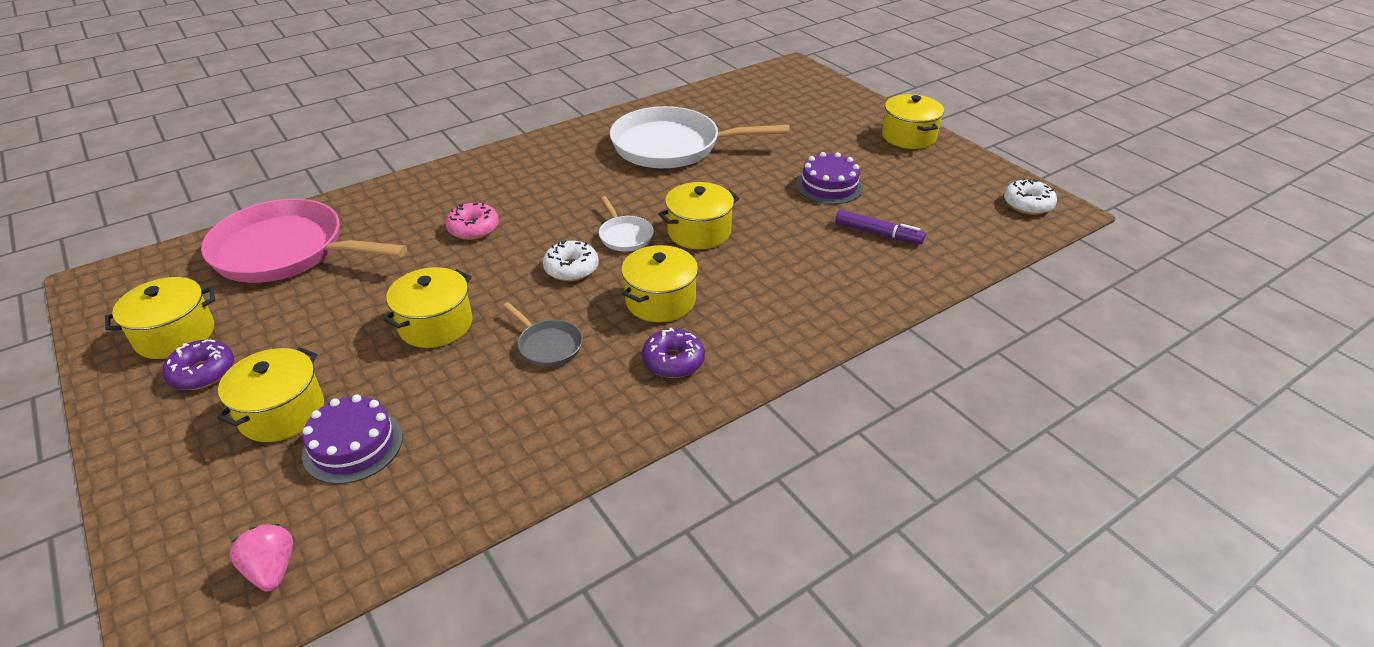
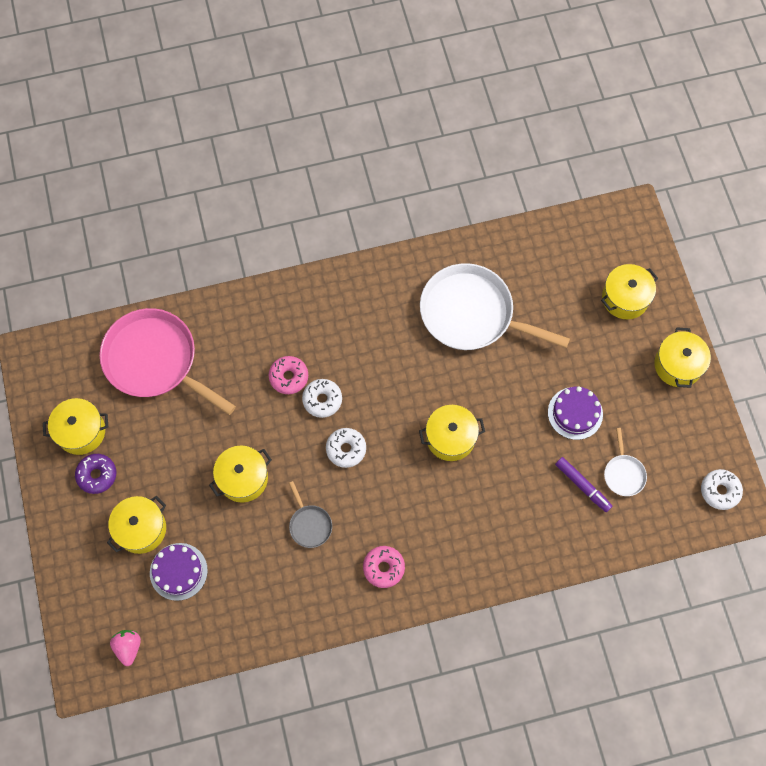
camera: 20 degrees right, 30 degrees up
white pan [599,196,654,251] -> white pan moved to [604,428,647,496]
yellow pot [621,245,698,322] -> yellow pot moved to [601,264,658,319]
purple donut [642,328,705,378] -> pink donut [363,546,405,588]
none -> white donut [302,379,342,418]

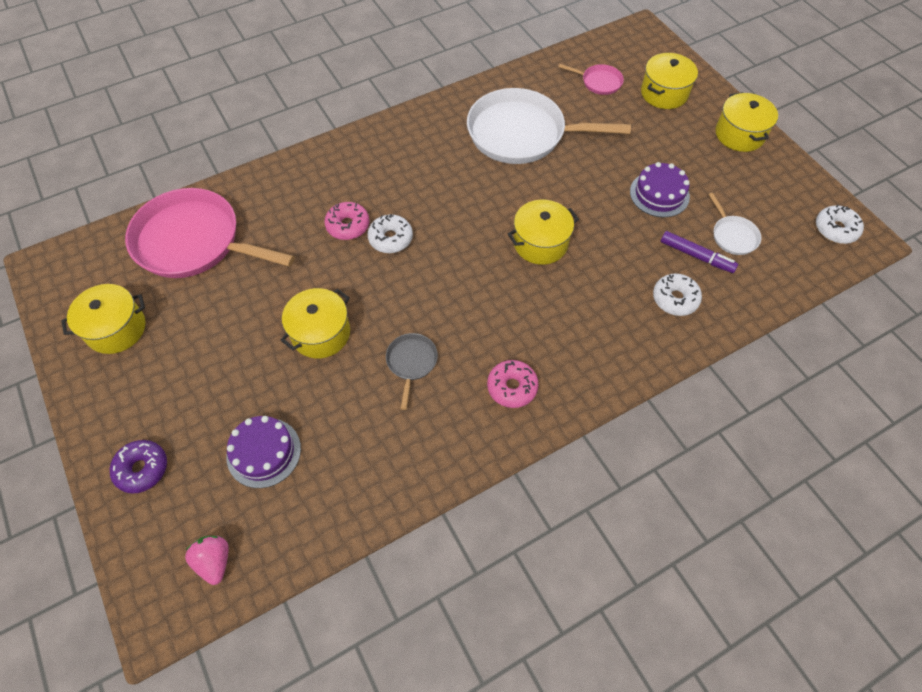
camera: 15 degrees left, 10 degrees down
purple donut [75,454,116,494] -> purple donut moved to [110,440,167,494]
yellow pot [107,496,166,554] -> none
grey pan [289,481,332,548] -> grey pan turned 135 degrees counterclockwise [386,333,438,410]
white donut [326,428,366,468] -> white donut moved to [653,273,702,316]
none -> pink pan [559,64,624,95]

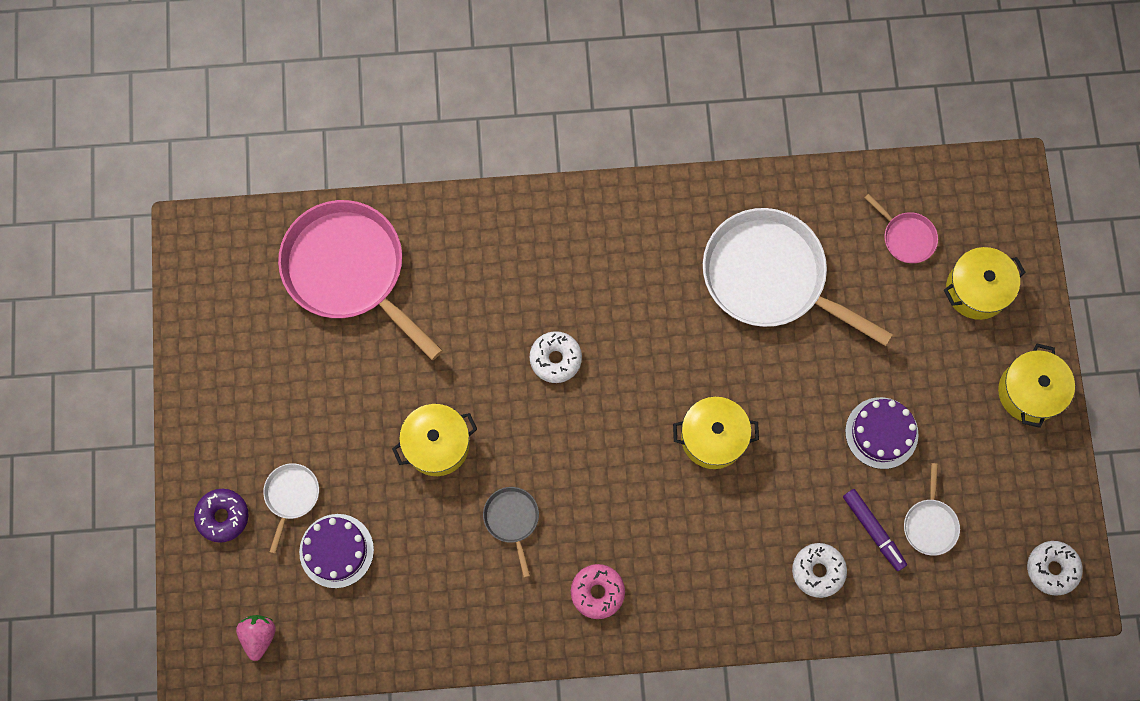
camera: 25 degrees right, 15 degrees up
yellow pot [61,284,145,354] -> none
pink donut [324,202,369,240] -> none
grey pan [386,333,438,410] -> grey pan turned 45 degrees counterclockwise [483,487,539,578]
none -> white pan [263,463,319,554]

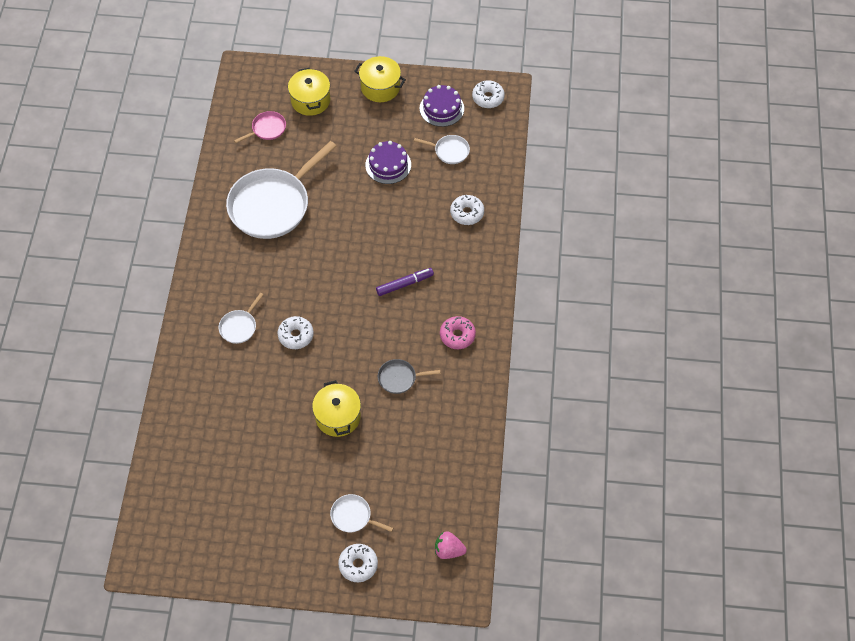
camera: 80 degrees left, 15 degrees down
purple donut [194,489,248,543] -> white donut [338,544,378,582]
pink pan [278,200,443,360] -> none
purple cake [299,514,374,588] -> purple cake moved to [420,85,464,127]
yellow pot [673,397,759,469] -> none
purple marker [843,489,907,571] -> purple marker moved to [376,268,434,296]
none -> white pan [219,293,263,344]

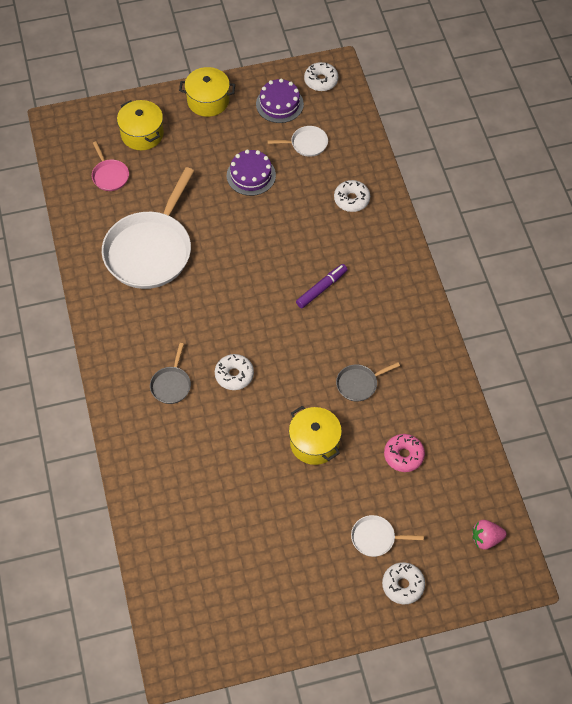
camera: 20 degrees left, 0 degrees up
white pan [219,293,263,344] -> grey pan [150,343,191,404]
pink pan [234,111,286,143] -> pink pan turned 120 degrees clockwise [92,141,129,191]
pink donut [440,316,476,349] -> pink donut moved to [384,434,425,472]

